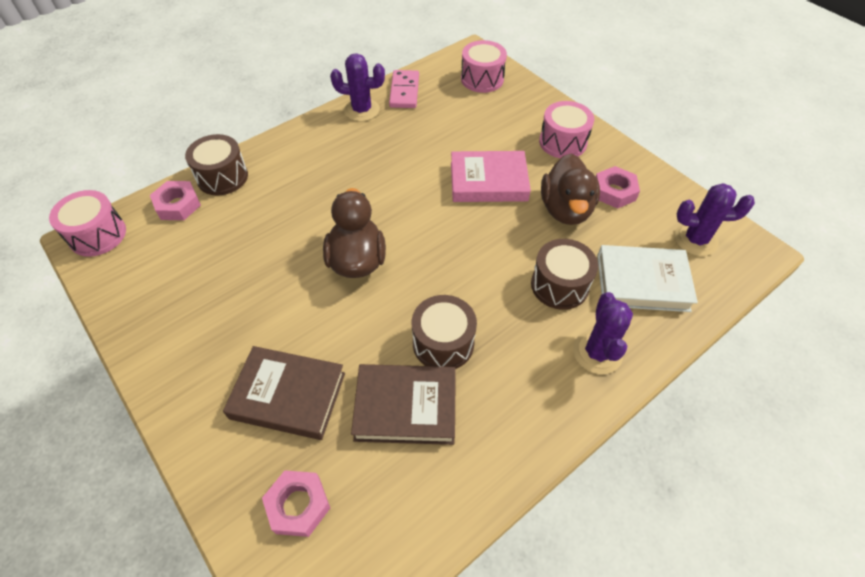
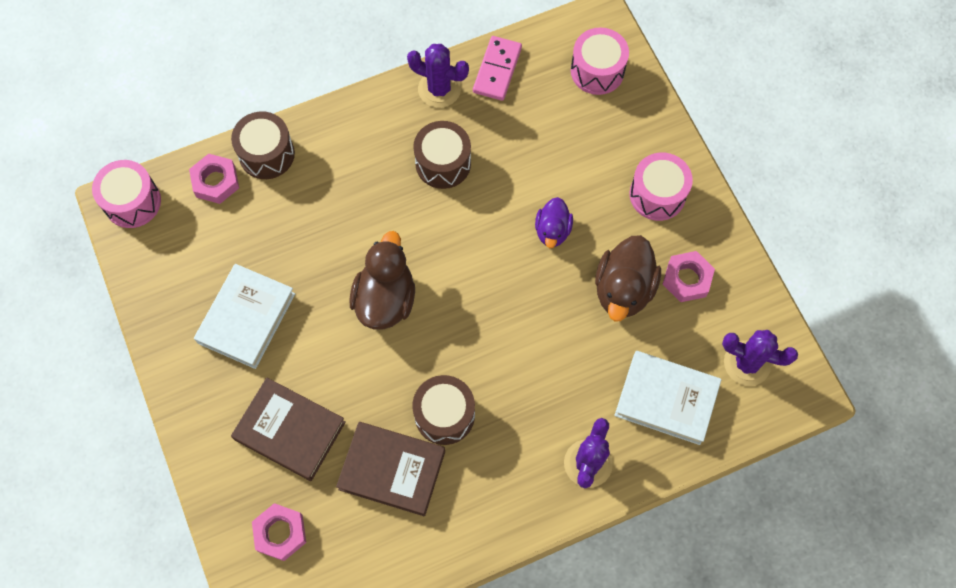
camera: 15 degrees right, 15 degrees up
pink book [451,151,531,202] -> purple duck [535,197,573,248]
brown drum [531,239,598,310] -> brown drum moved to [413,121,471,189]
none -> white book [194,264,295,369]

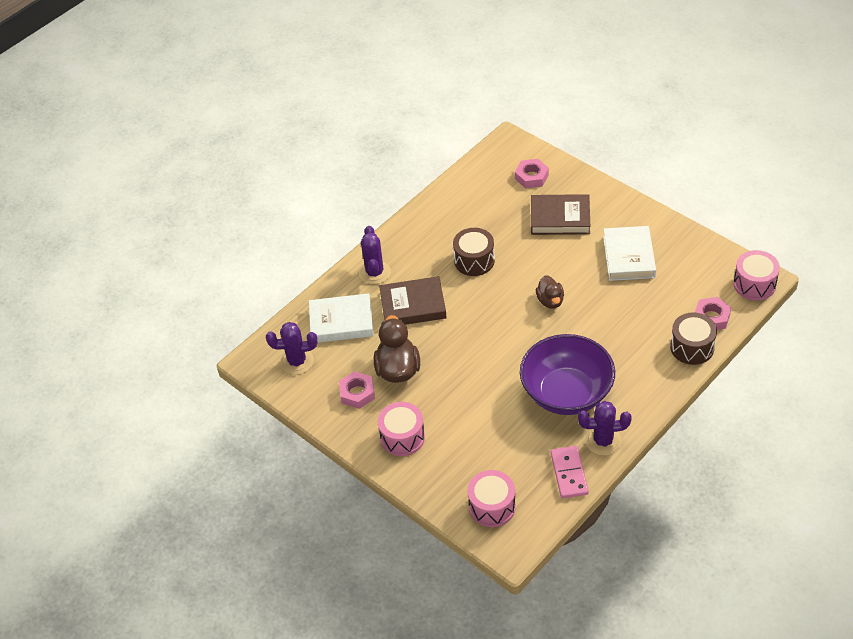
camera: 160 degrees right, 20 degrees down
brown book [336,422,445,516] -> brown book moved to [379,276,447,325]
brown duck [350,231,415,330] -> brown duck [536,275,564,309], size x0.61
brown drum [413,121,471,189] -> purple bowl [520,334,615,415]
purple duck [535,197,573,248] -> none

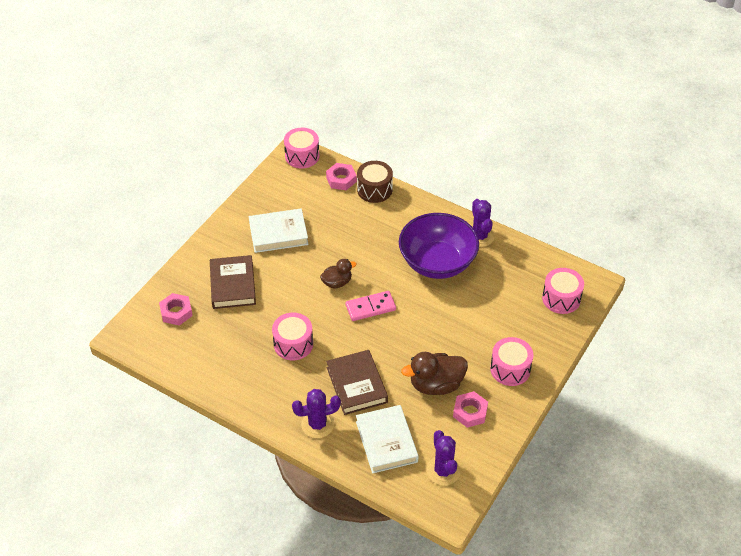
camera: 105 degrees left, 0 degrees up
brown drum [453,228,495,276] -> pink drum [272,313,313,360]
pink domino [551,446,589,498] -> pink domino moved to [345,291,396,321]

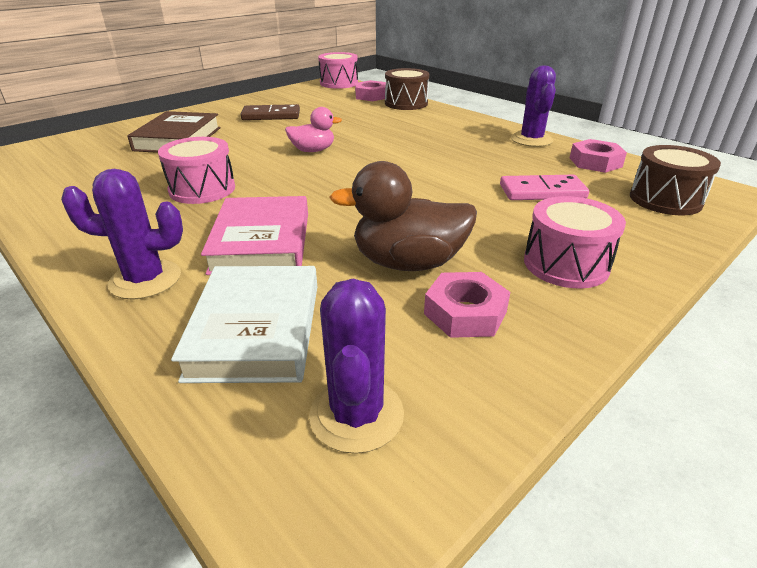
camera: 15 degrees right, 15 degrees down
pink nut [159,293,193,326] -> pink nut moved to [570,139,627,173]
white book [249,209,308,253] -> brown domino [241,104,300,120]
brown duck [320,259,357,288] -> pink duck [285,107,342,152]
brown book [326,350,388,415] -> pink book [201,196,308,275]
pink domino [345,291,396,321] -> pink domino moved to [500,175,589,200]
purple bowl [399,213,479,279] -> none
pink drum [542,268,584,314] -> brown drum [630,145,721,215]

